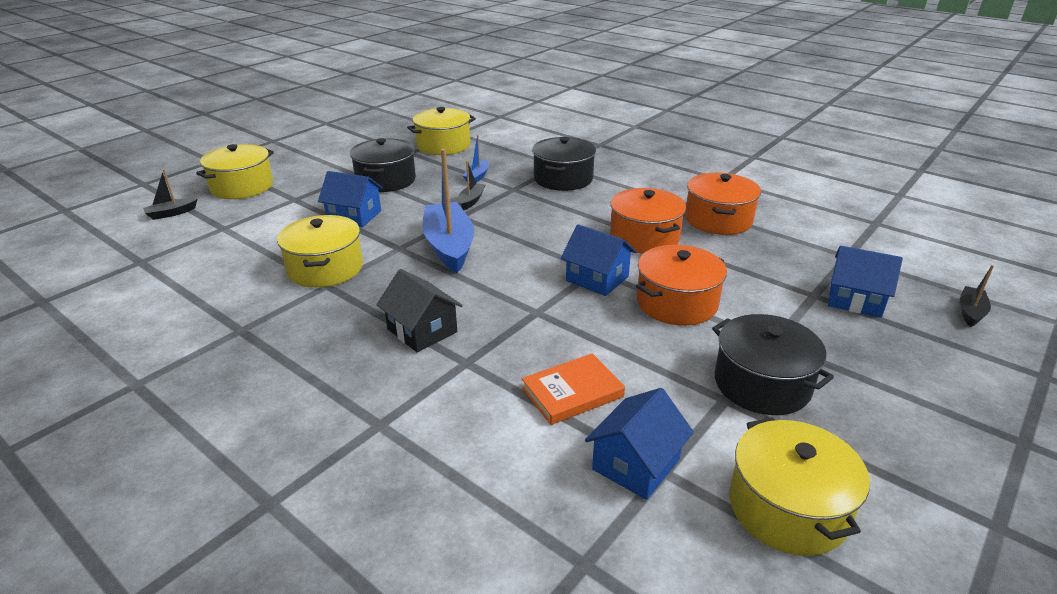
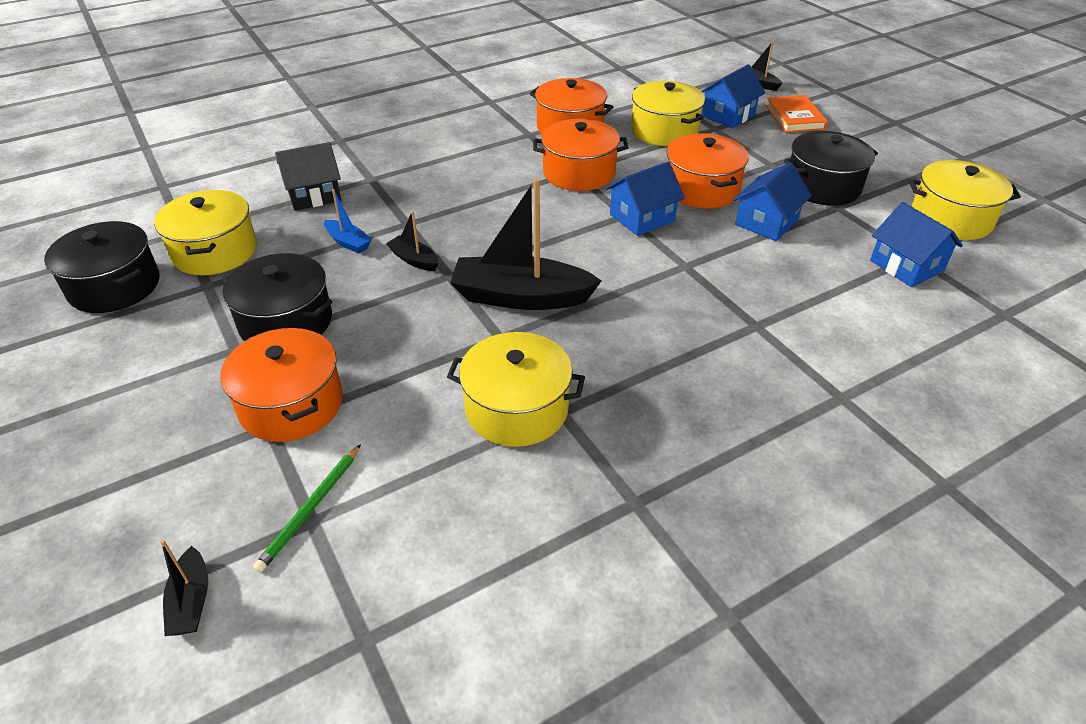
camera: 70 degrees left, 10 degrees up
yellow pot [196,144,274,199] -> yellow pot moved to [631,81,705,146]
blue house [318,171,383,227] -> blue house moved to [733,162,812,241]
black house [376,269,463,352] -> black house moved to [275,142,341,211]
blue boat [422,149,474,273] -> black boat [450,178,602,310]
orange book [522,353,625,425] -> orange book moved to [766,95,828,133]
black pot [532,137,596,191] -> black pot moved to [44,221,160,313]
none -> orange pot [220,328,343,442]
none -> green pencil [253,444,361,572]

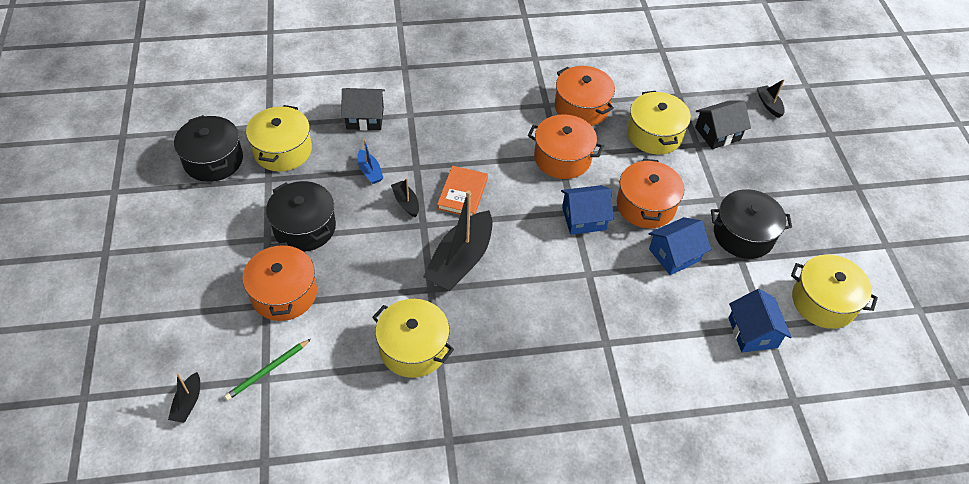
camera: 20 degrees right, 10 degrees up
black boat [450,178,602,310] -> black boat turned 90 degrees counterclockwise [423,190,492,291]
blue house [701,64,765,128] -> black house [695,100,751,149]
orange book [766,95,828,133] -> orange book moved to [437,166,488,216]

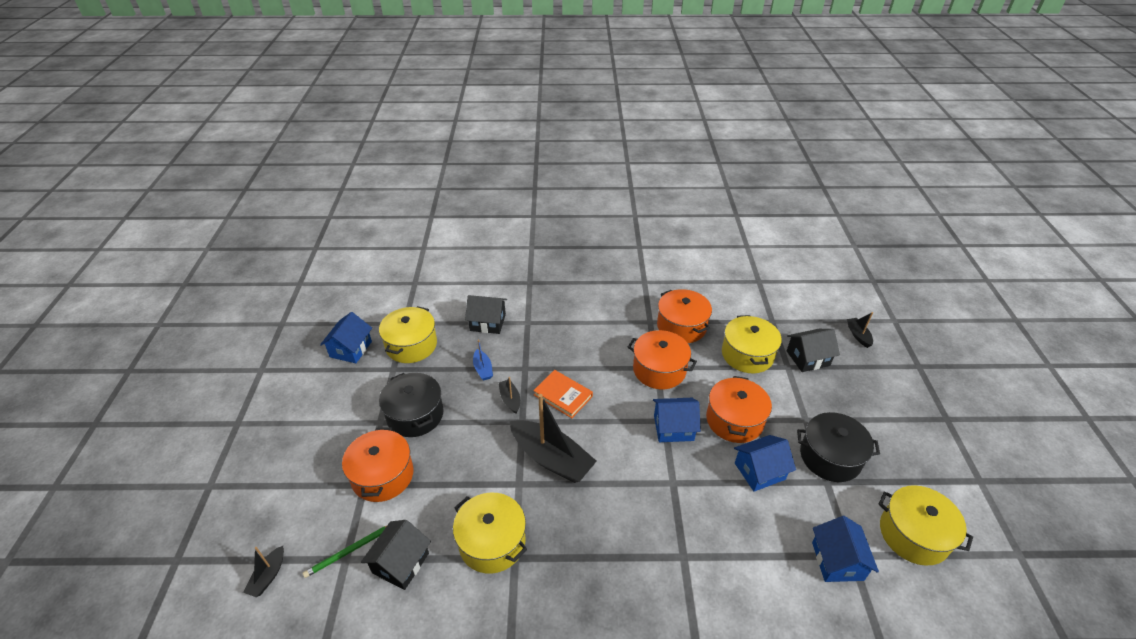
camera: 10 degrees right, 10 degrees down
black pot [174,115,243,182] -> blue house [320,312,372,363]
black boat [423,190,492,291] -> black boat turned 90 degrees counterclockwise [510,394,597,483]
orange book [437,166,488,216] -> orange book turned 75 degrees counterclockwise [533,370,593,418]
none -> black house [361,520,431,590]

